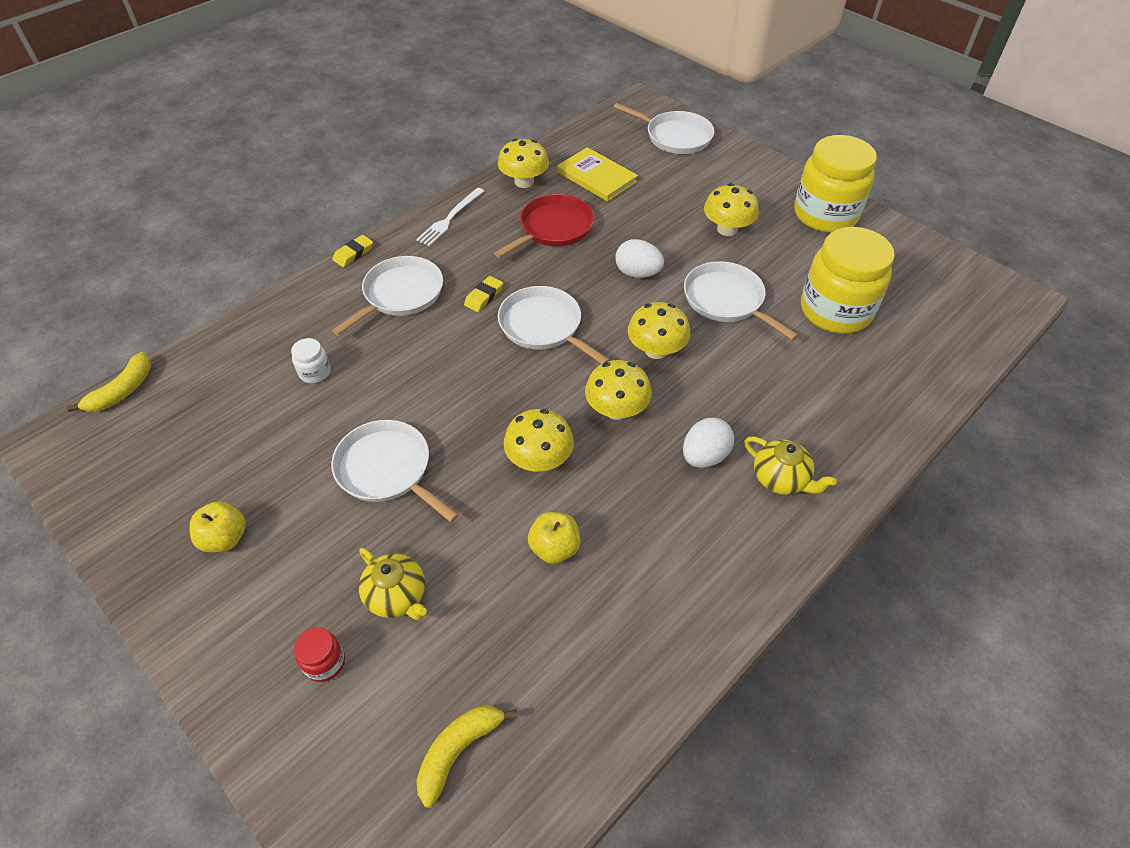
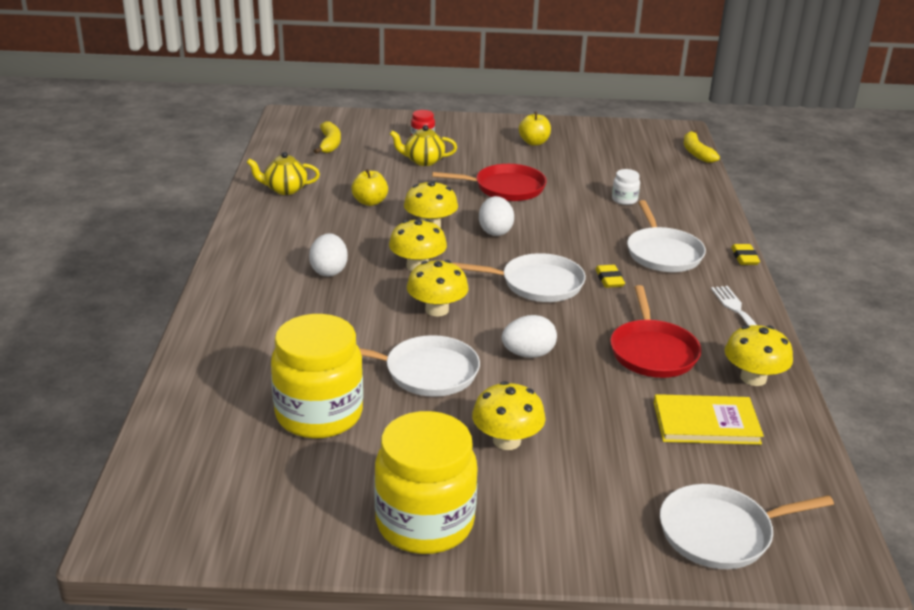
camera: 135 degrees right, 20 degrees down
white pan [331,420,459,522] -> red pan [432,164,547,201]
yellow teapot [745,437,837,495] -> yellow teapot moved to [247,152,320,195]
none -> white egg [479,196,514,236]

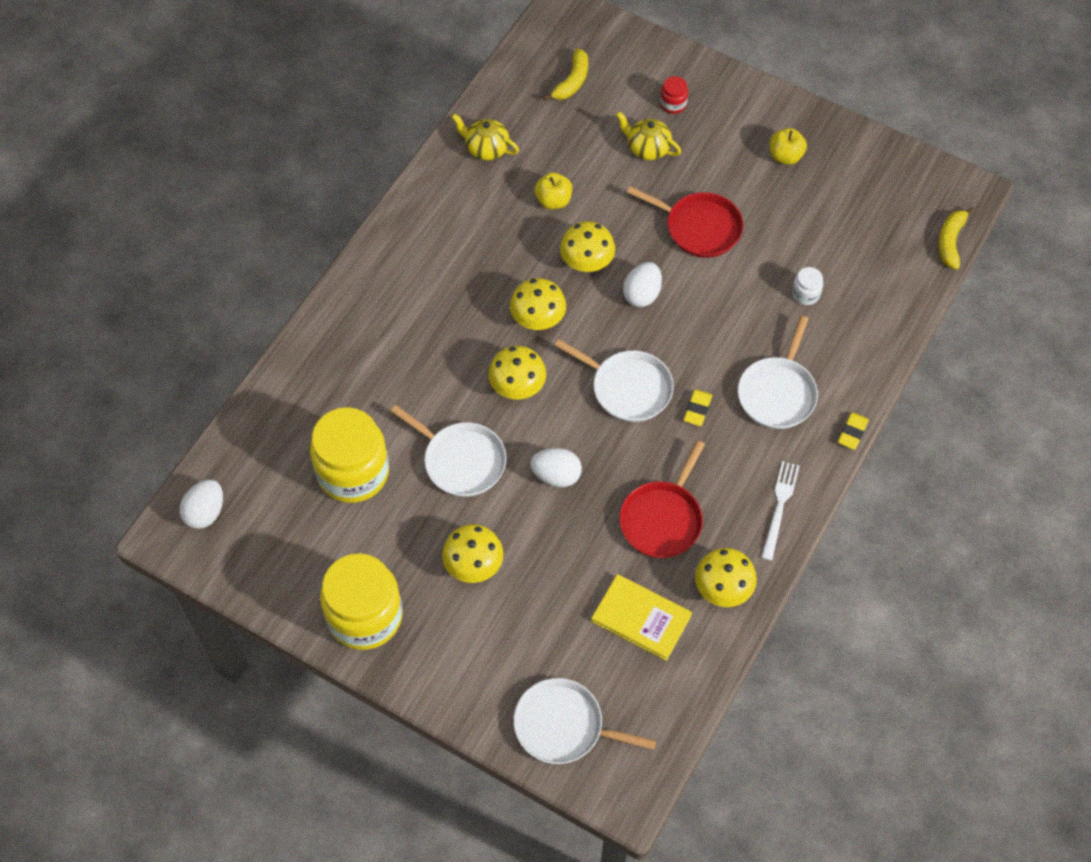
camera: 30 degrees right, 30 degrees up
white egg [309,233,348,277] -> white egg moved to [180,480,223,529]

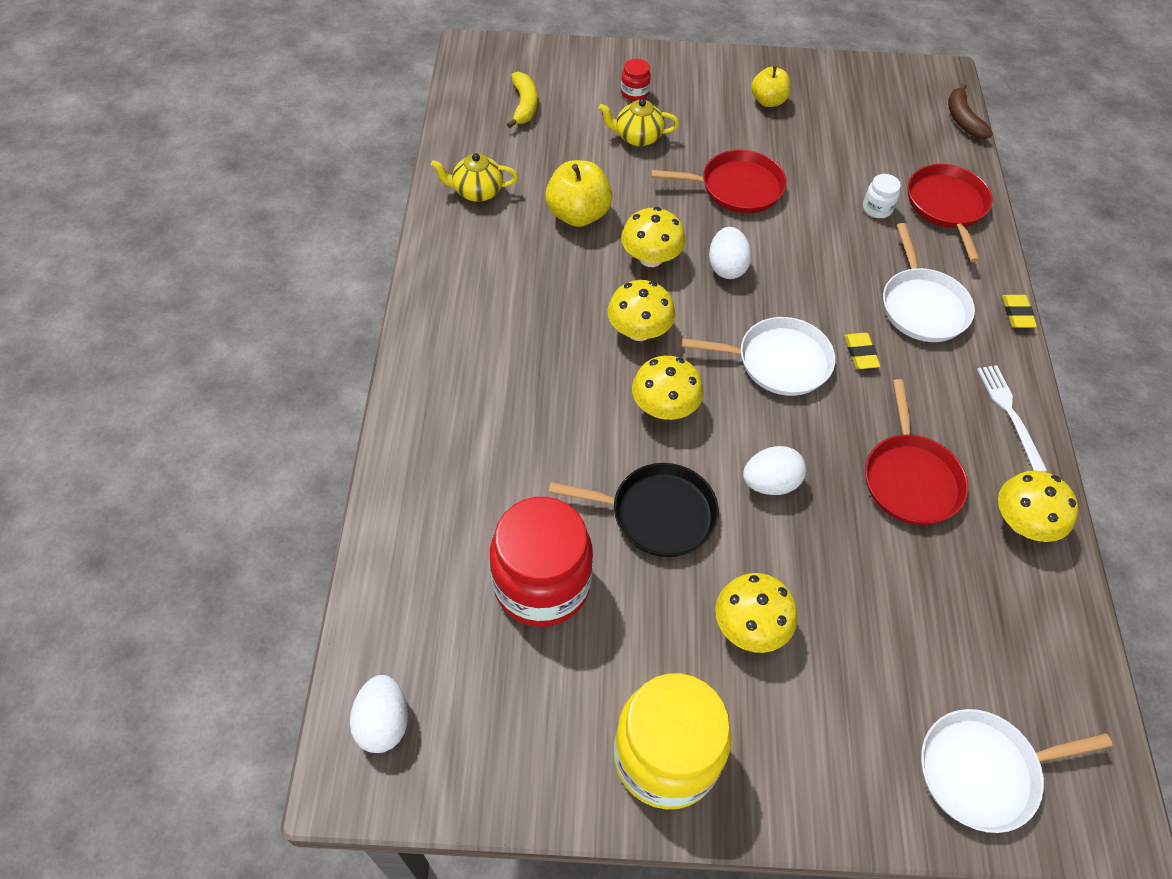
camera: 30 degrees left, 5 degrees down
yellow jar [310,407,389,503] -> red jar [490,497,593,627]
white pan [390,405,506,497] -> black pan [549,463,719,557]
yellow apple [535,172,572,209] -> yellow apple [545,160,613,227], size x1.53
yellow book [591,574,692,661] -> none
yellow banana [938,207,975,270] -> brown banana [948,83,993,139]
none -> red pan [908,164,992,262]

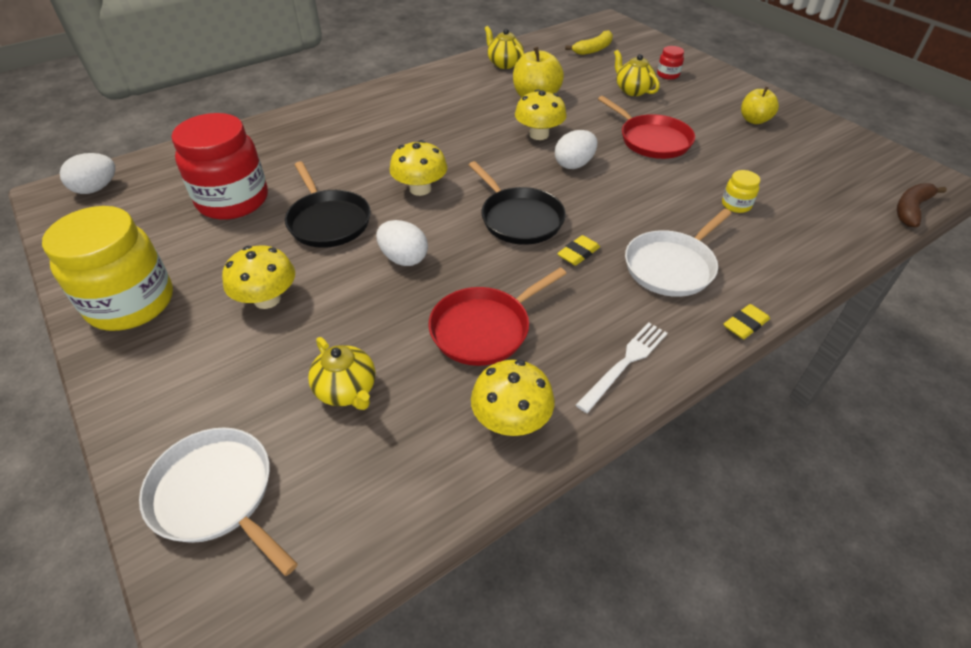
camera: 55 degrees right, 10 degrees down
yellow mushroom [608,280,675,341] -> none
white pan [681,317,835,396] -> black pan [469,161,566,245]
white jar [863,174,901,218] -> yellow jar [722,170,760,213]
red pan [908,164,992,262] -> none
none -> yellow teapot [308,337,376,410]

